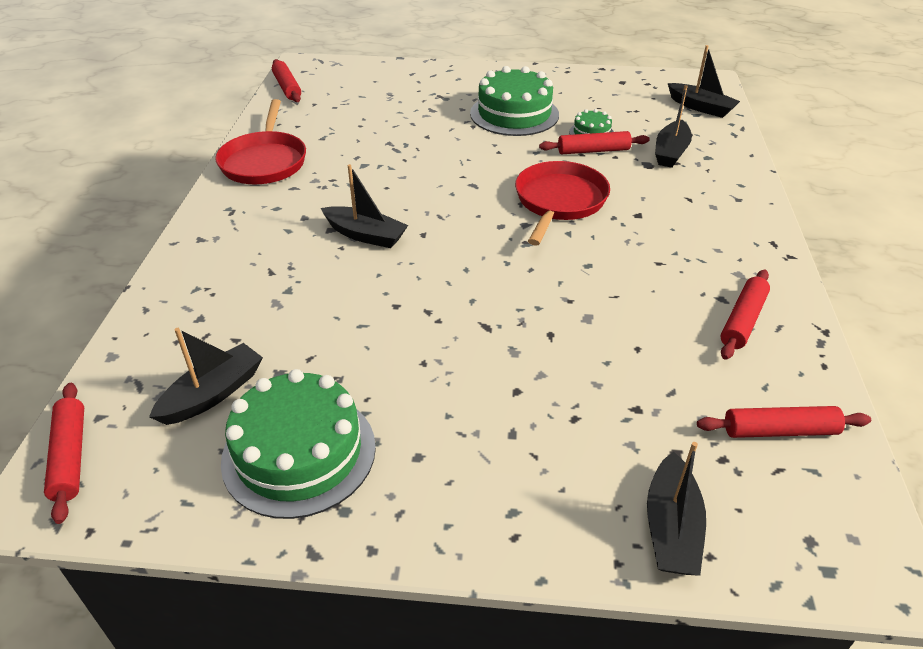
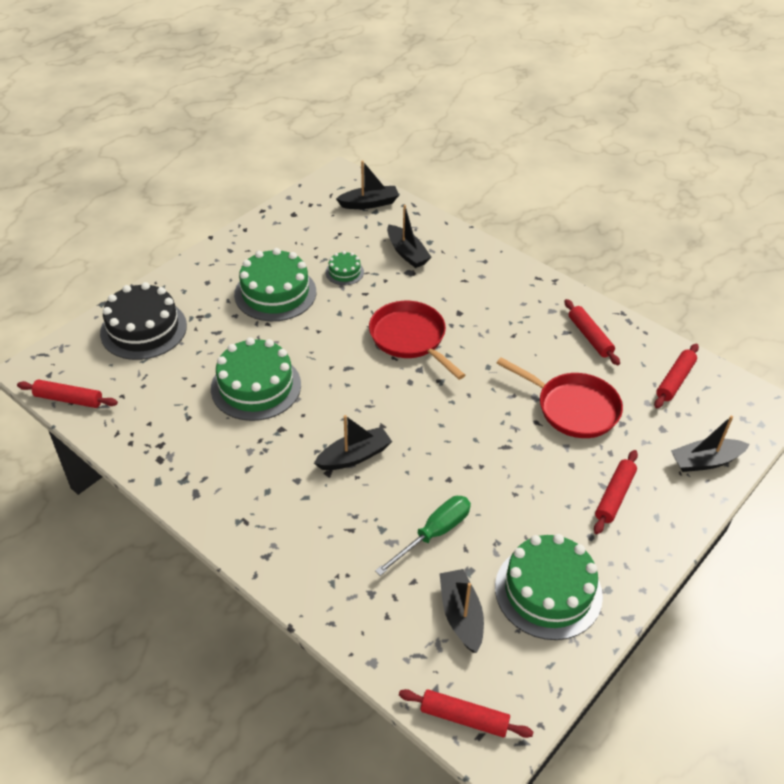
camera: 55 degrees left, 5 degrees up
red pan [215,99,306,184] -> red pan moved to [497,357,623,438]
red rolling pin [539,131,650,154] -> red rolling pin moved to [594,450,638,534]
black boat [647,442,706,576] -> black boat turned 120 degrees clockwise [671,416,750,472]
none -> black cake [100,282,187,360]
none -> green cake [211,337,301,421]
none -> green screwdriver [375,496,471,576]

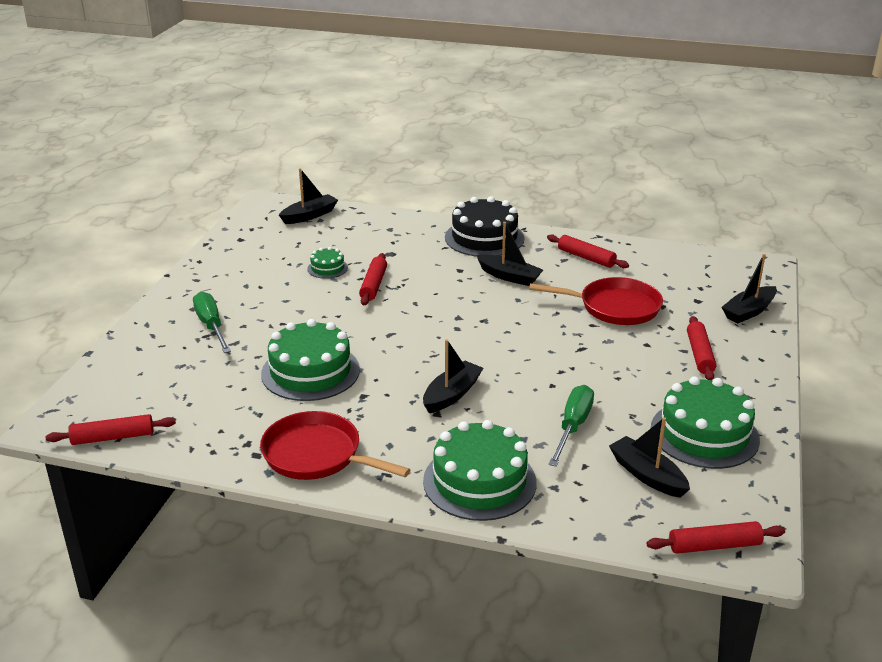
camera: 25 degrees left, 15 degrees down
black cake [100,282,187,360] -> black cake moved to [445,196,525,257]
green cake [234,248,316,321] -> green cake moved to [423,420,536,521]
red pan [369,301,465,380] -> red pan moved to [260,411,411,480]
black boat [387,205,432,268] -> black boat moved to [476,222,543,286]
red rolling pin [654,344,699,408] -> red rolling pin moved to [359,253,387,305]
none -> green screwdriver [193,291,231,353]

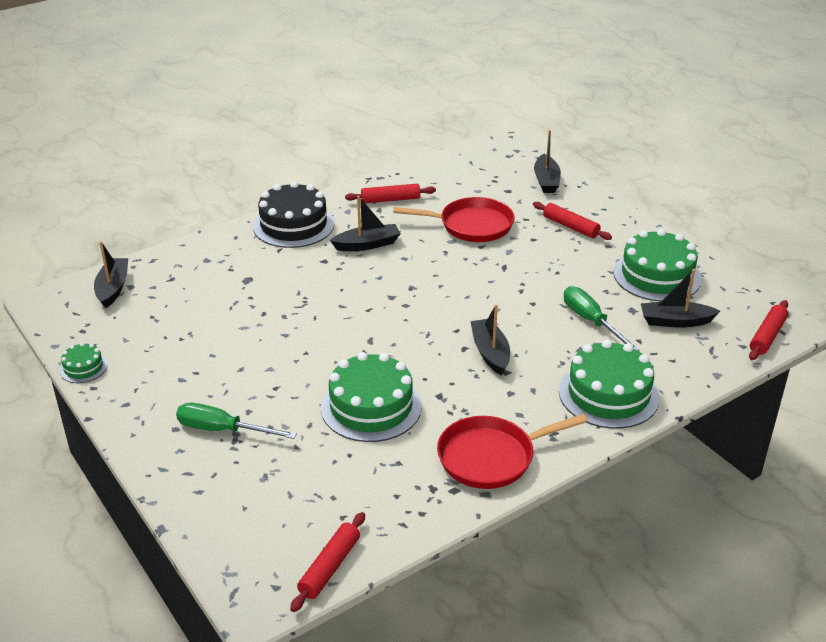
camera: 50 degrees left, 5 degrees up
green cake [307,247,348,279] -> green cake moved to [59,342,108,383]
red rolling pin [359,253,387,305] -> none
red pan [529,277,663,325] -> red pan turned 45 degrees clockwise [393,197,515,242]

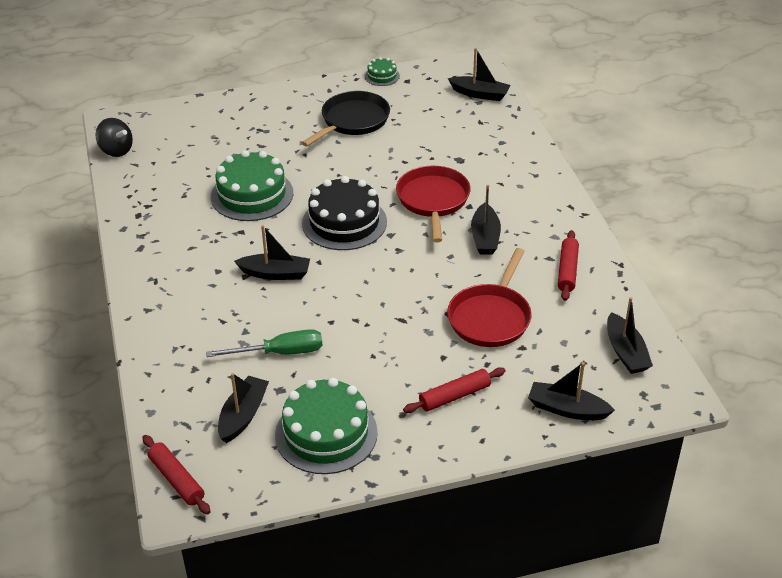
camera: 110 degrees right, 5 degrees up
green screwdriver [176,403,297,439] -> none
black cake [253,181,335,248] -> black cake moved to [302,176,387,250]
red rolling pin [290,512,365,612] -> black spinning top [95,118,133,157]
red pan [437,414,588,489] -> red pan moved to [396,166,471,242]
green cake [559,340,660,429] -> none
none -> black pan [301,91,390,147]
none -> black boat [607,297,653,374]

